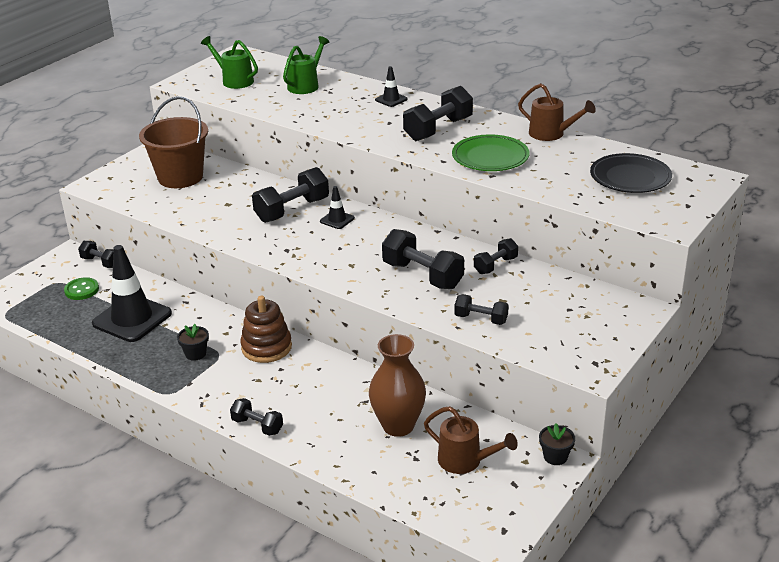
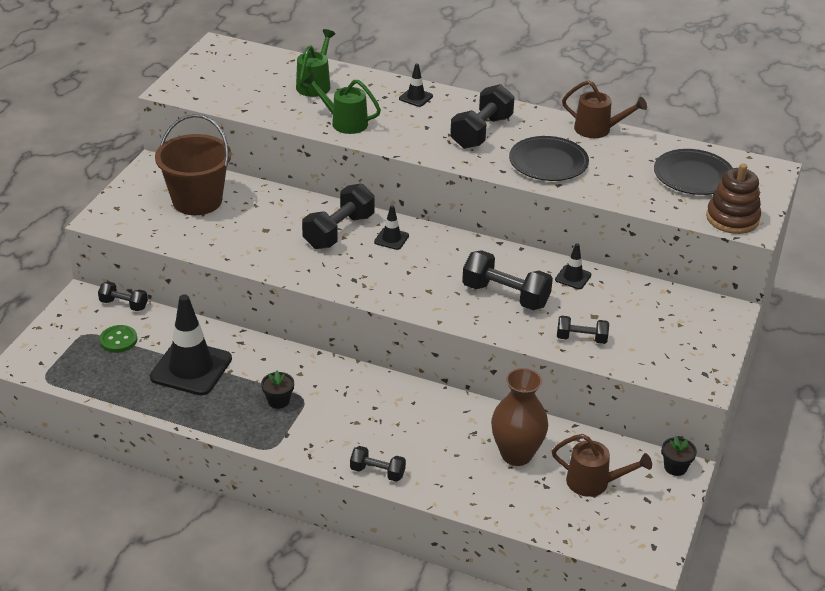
camera: 15 degrees left, 5 degrees up
green watering can [201,36,258,89] -> green watering can moved to [303,73,381,134]
brown stacking toy [241,296,292,363] -> brown stacking toy moved to [706,163,761,234]
green plate [452,134,530,171] -> black plate [509,136,589,181]
black dumbbell [474,238,518,274] -> black traffic cone [555,243,591,289]

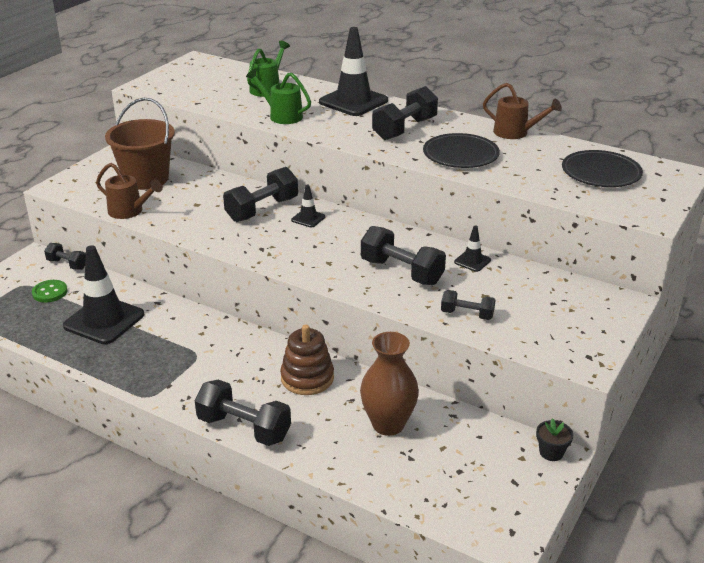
camera: 10 degrees right, 5 degrees down
black flower pot [261,370,294,409] -> none
black dumbbell [350,446,406,482] -> black dumbbell [195,379,291,446], size x1.73
black traffic cone [399,64,433,107] -> black traffic cone [319,27,388,116], size x2.18
brown watering can [552,434,652,497] -> brown watering can moved to [96,163,163,219]
brown stacking toy [706,163,761,234] -> brown stacking toy moved to [280,324,334,395]

